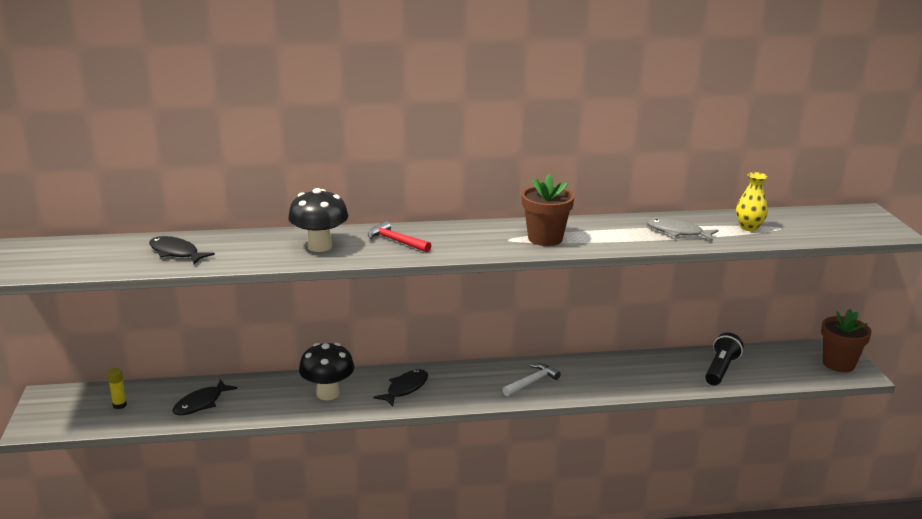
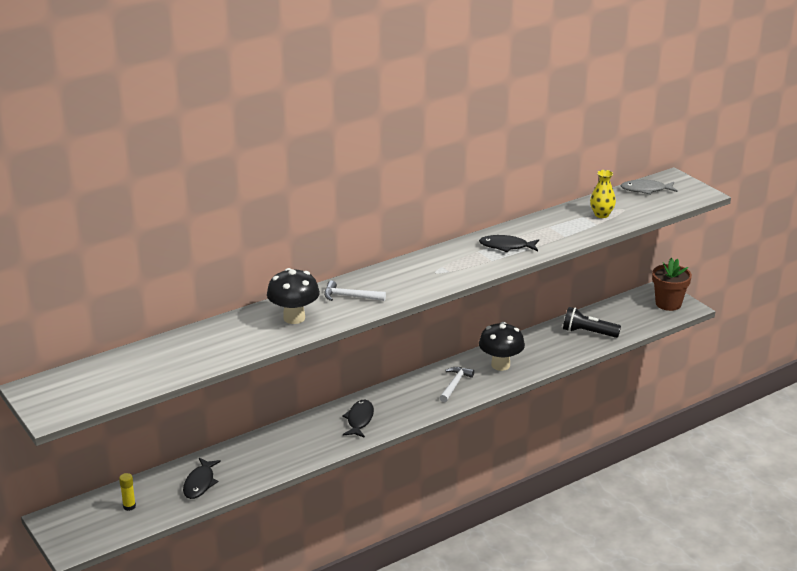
camera: 25 degrees left, 5 degrees up
black fish [149,236,215,264] -> black fish moved to [479,235,539,252]
black mushroom [299,343,354,400] -> black mushroom moved to [479,322,525,371]
red hammer [368,221,431,252] -> white hammer [324,280,386,301]
brown flower pot [522,174,575,246] -> none
grey fish [646,218,718,241] -> grey fish moved to [621,180,678,195]
black flashlight [705,333,744,385] -> black flashlight turned 75 degrees counterclockwise [563,307,621,338]

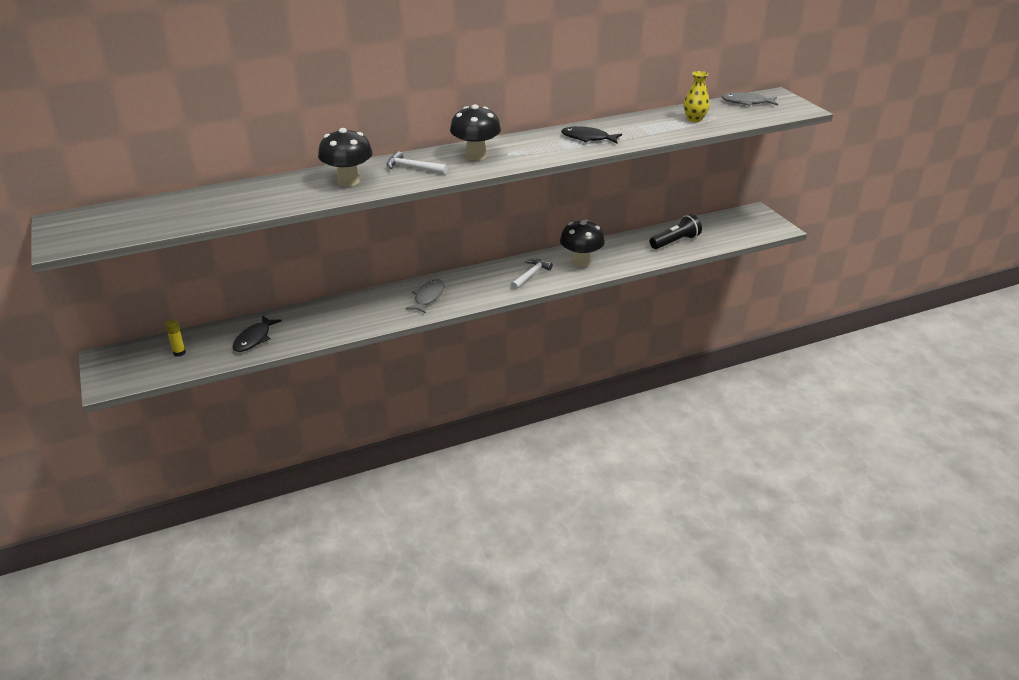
camera: 10 degrees right, 5 degrees up
black fish [342,400,374,438] -> grey fish [406,279,445,314]
black flashlight [563,307,621,338] -> black flashlight turned 120 degrees clockwise [650,214,702,249]
brown flower pot [652,258,692,311] -> none
none -> black mushroom [450,104,501,161]

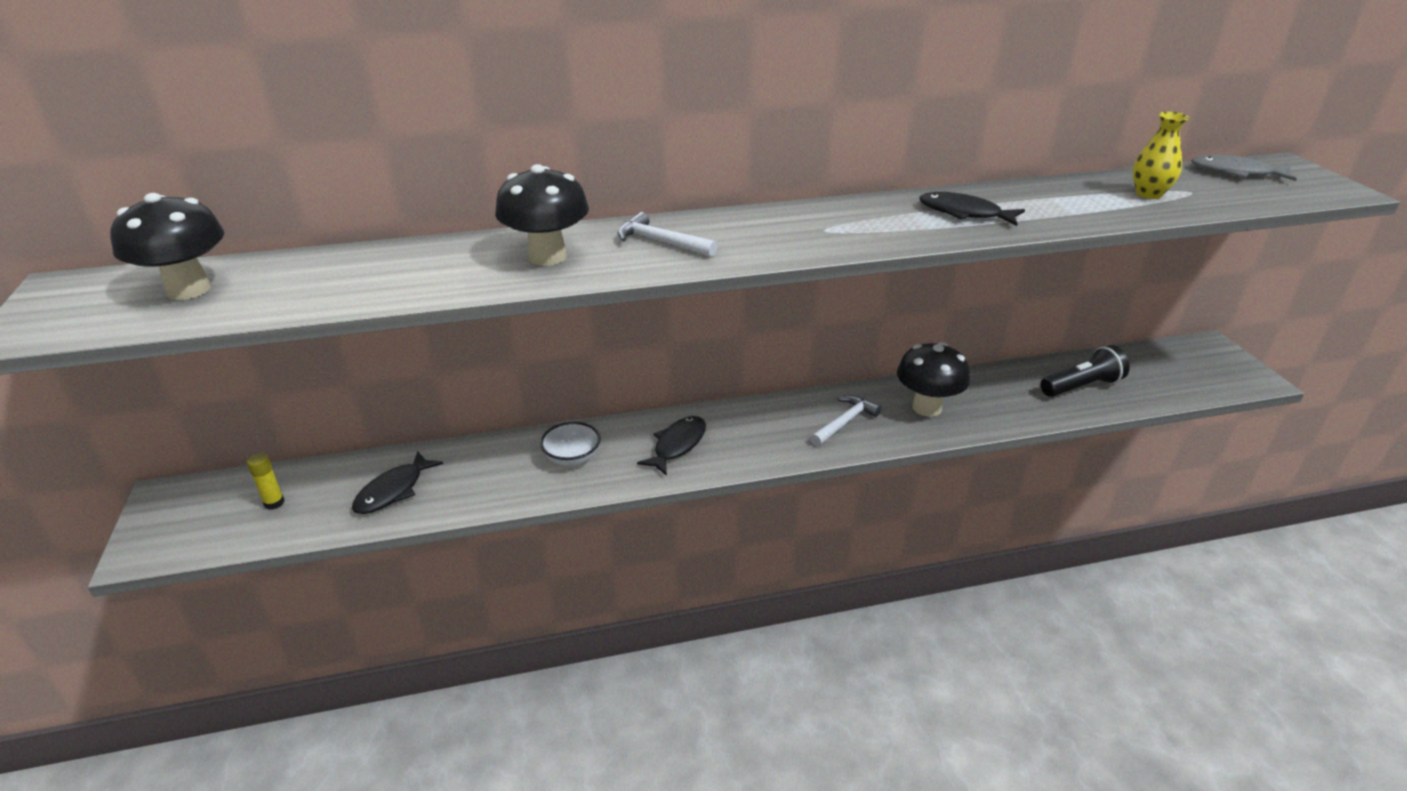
camera: 10 degrees right, 0 degrees up
grey fish [406,279,445,314] -> black fish [637,416,706,476]
black mushroom [450,104,501,161] -> black mushroom moved to [110,193,224,300]
none -> white bowl [540,422,601,466]

